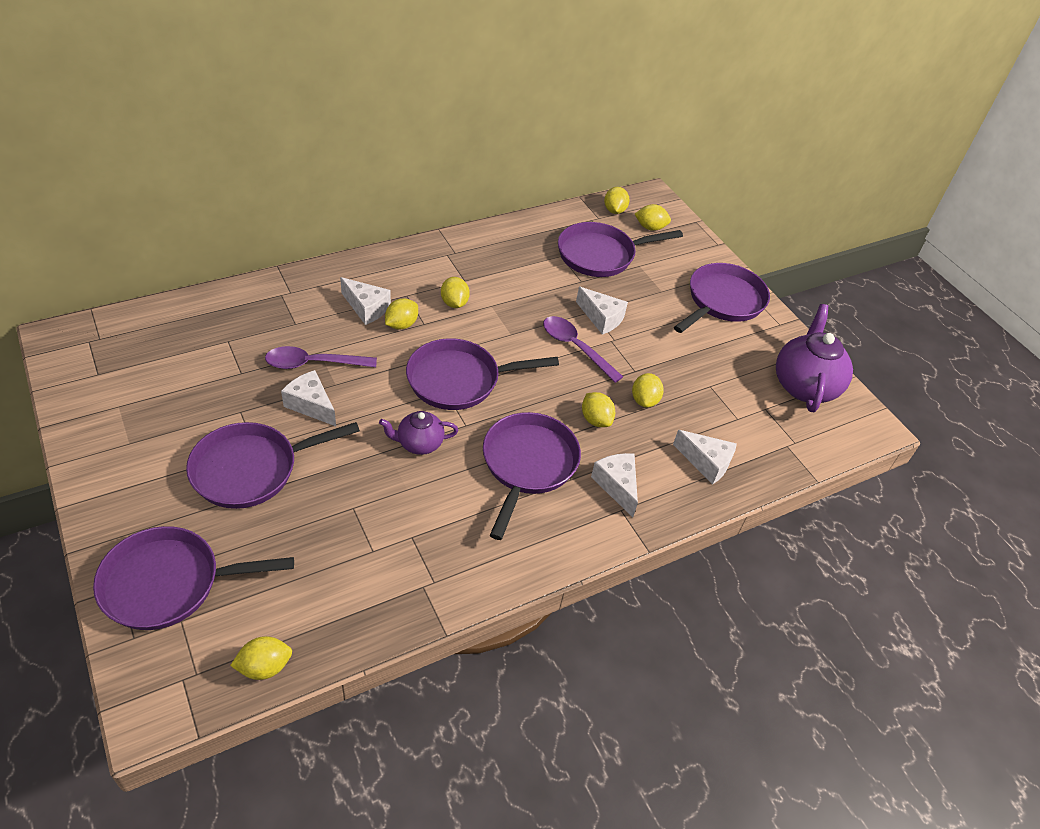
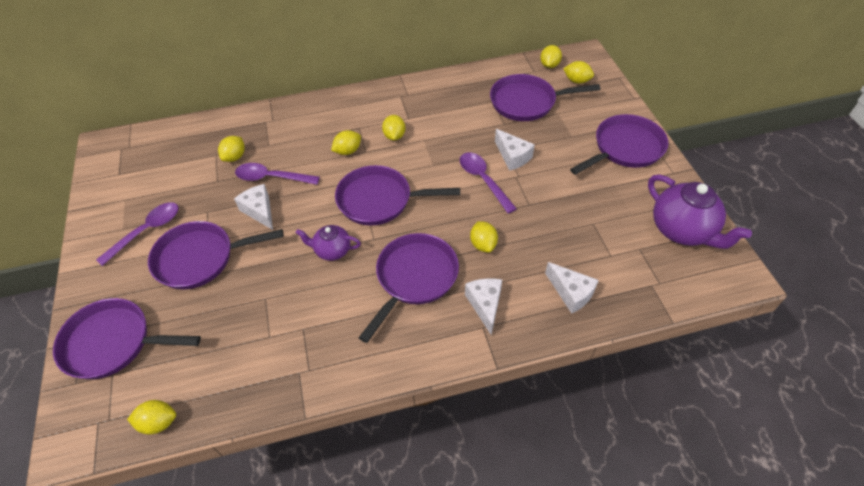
camera: 20 degrees right, 5 degrees up
white cheese [340,277,391,325] -> none
yellow lemon [632,373,664,408] -> yellow lemon moved to [218,136,245,162]
purple teapot [776,304,853,412] -> purple teapot turned 120 degrees clockwise [648,174,752,249]
none -> purple spoon [96,202,179,266]

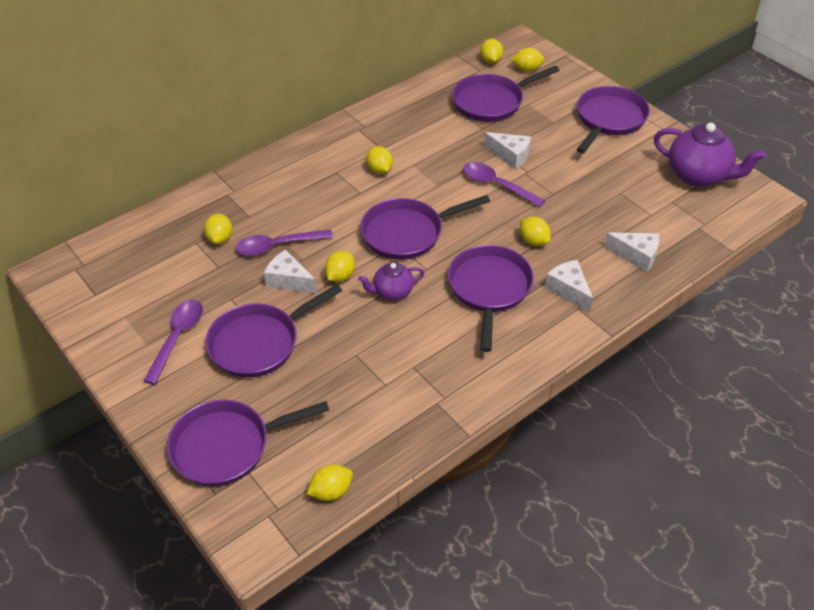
camera: 25 degrees left, 5 degrees down
yellow lemon [331,130,361,155] -> yellow lemon moved to [325,251,355,282]

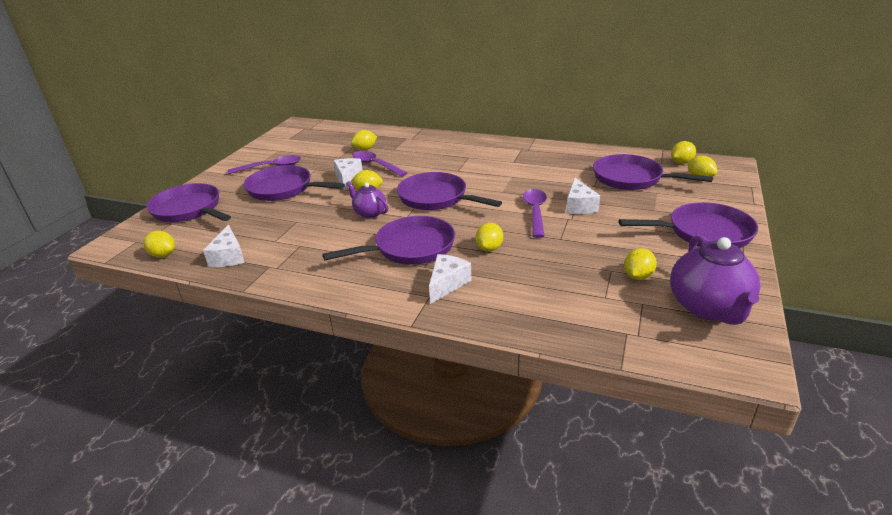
camera: 60 degrees right, 15 degrees down
yellow lemon [366,146,393,174] -> yellow lemon moved to [624,248,657,280]
white cheese [604,232,659,272] -> white cheese moved to [203,225,245,267]

